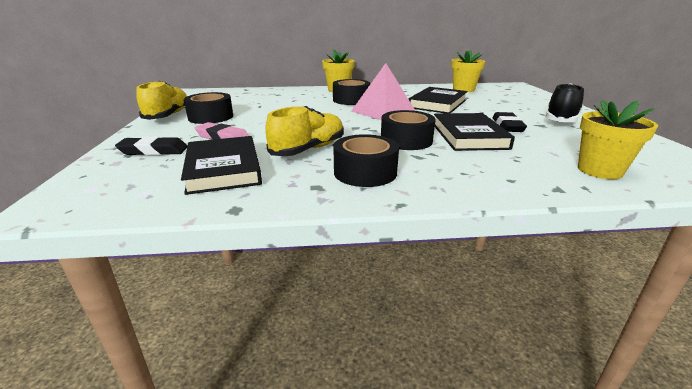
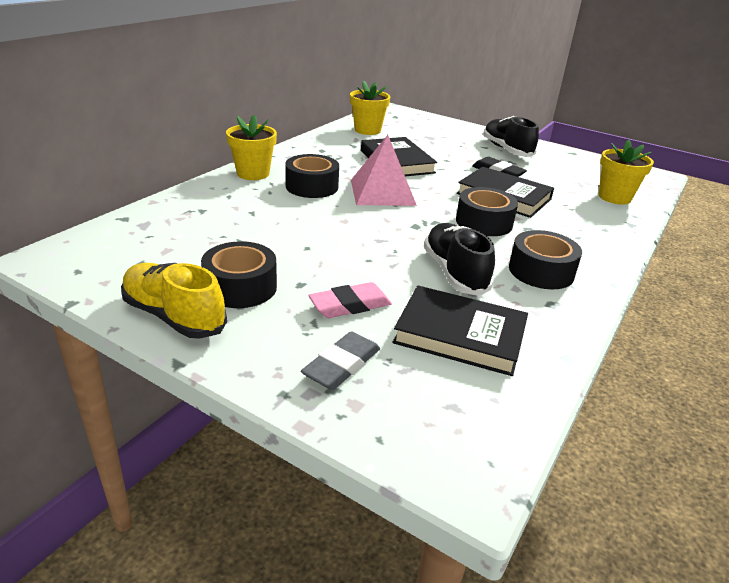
camera: 55 degrees left, 5 degrees up
black eraser [115,137,187,155] -> grey eraser [301,331,380,390]
yellow shoe [265,106,344,156] -> black shoe [424,223,495,296]

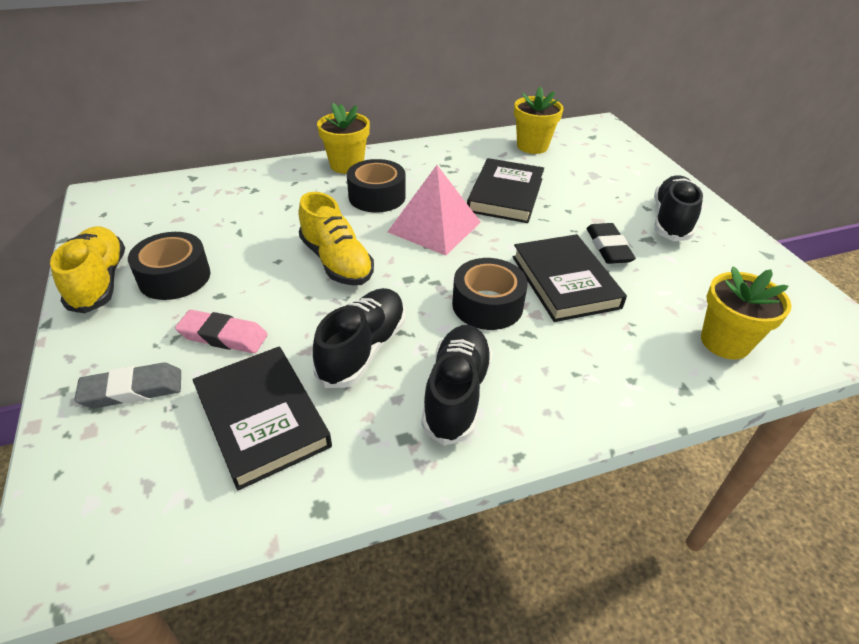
camera: 40 degrees right, 10 degrees up
black tape [509,230,582,289] -> black shoe [421,325,493,446]
none -> yellow shoe [299,192,374,285]

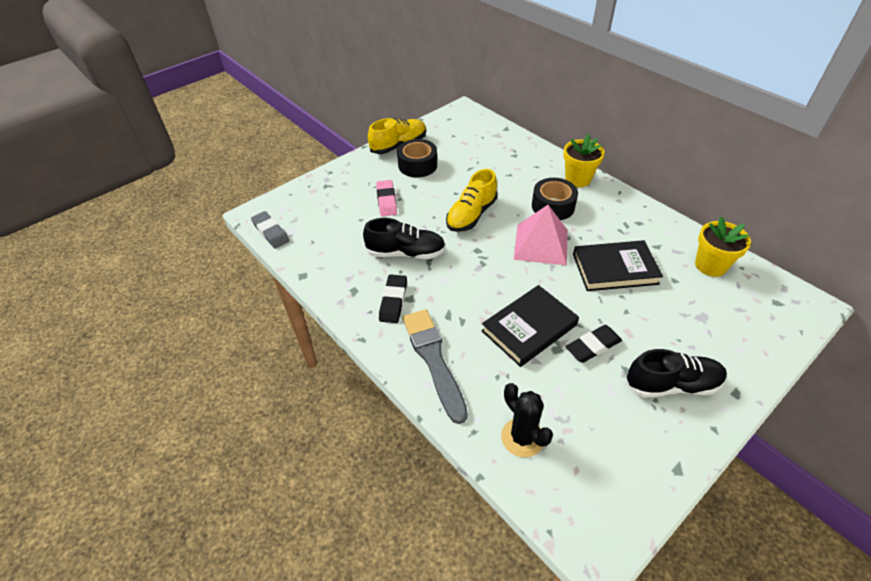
camera: 70 degrees right, 5 degrees up
grey eraser [74,363,181,408] -> grey eraser moved to [251,211,289,249]
black book [193,347,332,490] -> none
black shoe [421,325,493,446] -> black eraser [379,274,407,323]
black tape [452,258,528,330] -> none
yellow flower pot [701,266,792,360] -> black cactus [501,383,553,457]
none -> grey brush [403,309,468,424]

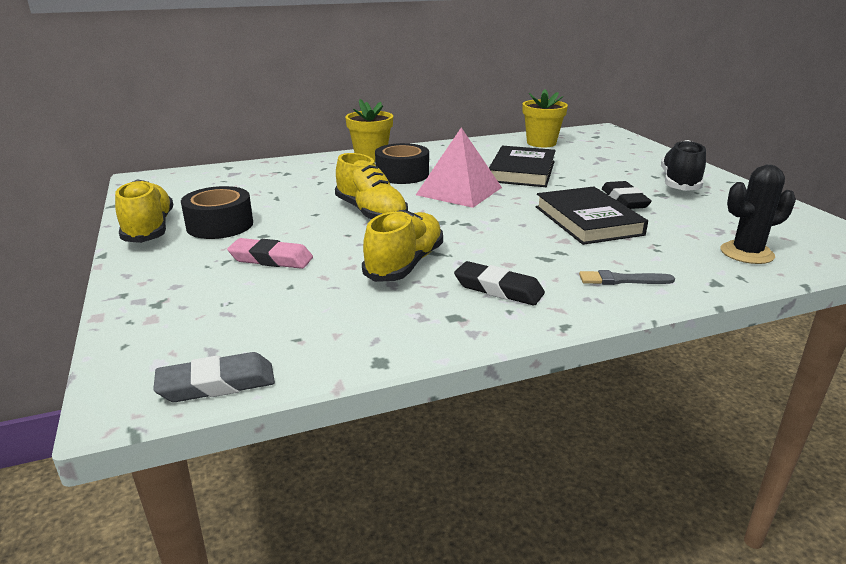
camera: 70 degrees left, 20 degrees down
black shoe [363,218,446,259] -> yellow shoe [362,210,443,282]
grey brush [403,309,468,424] -> grey brush [579,270,675,285], size x0.49

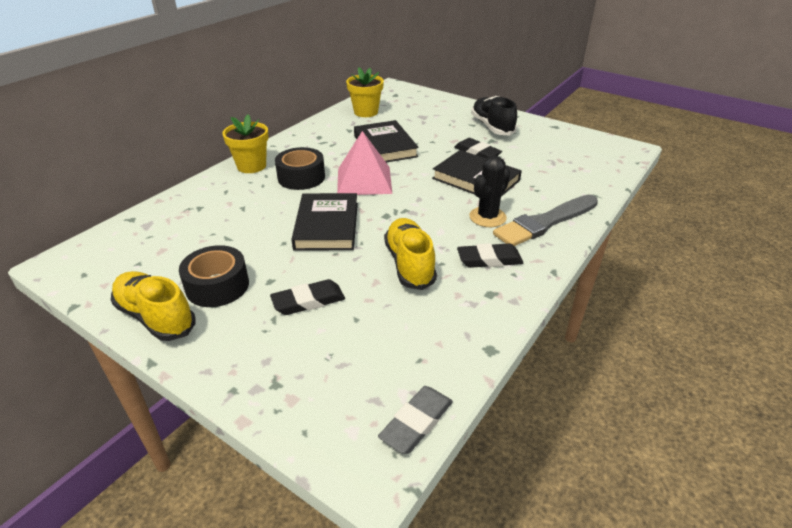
camera: 35 degrees left, 10 degrees up
pink eraser [227,238,313,269] -> black eraser [270,279,345,315]
yellow shoe [335,153,408,219] -> black book [291,193,358,251]
grey brush [579,270,675,285] -> grey brush [493,194,598,246], size x2.05
black cactus [720,165,796,264] -> black cactus moved to [469,155,510,227]

